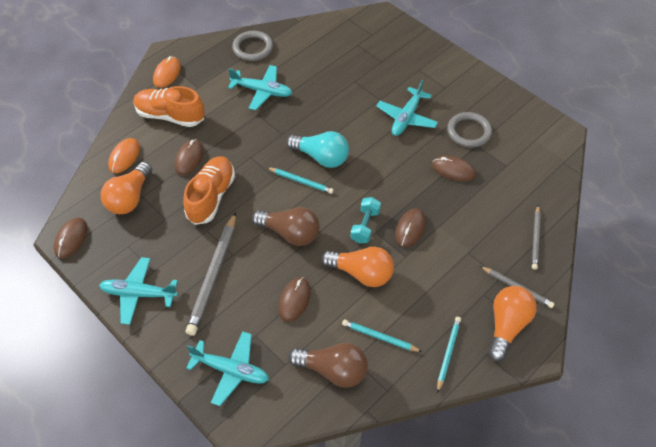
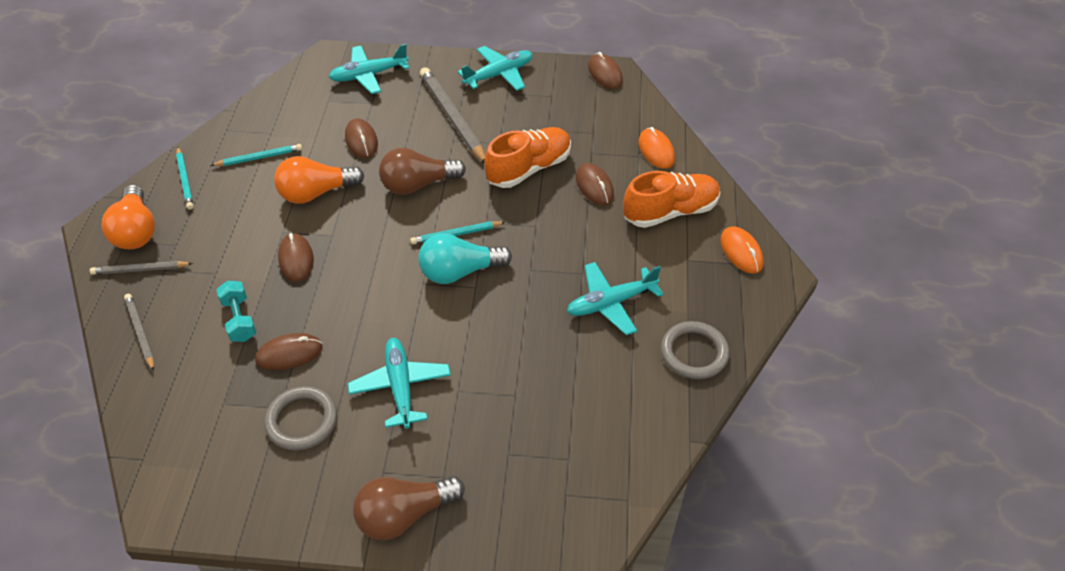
camera: 140 degrees right, 5 degrees down
orange light bulb [101,162,152,214] -> none
orange shoe [183,156,235,225] -> orange shoe turned 105 degrees counterclockwise [485,127,571,188]
brown light bulb [288,343,368,388] -> brown light bulb moved to [353,476,465,540]
turquoise dumbbell [351,197,381,243] -> turquoise dumbbell moved to [216,281,256,342]

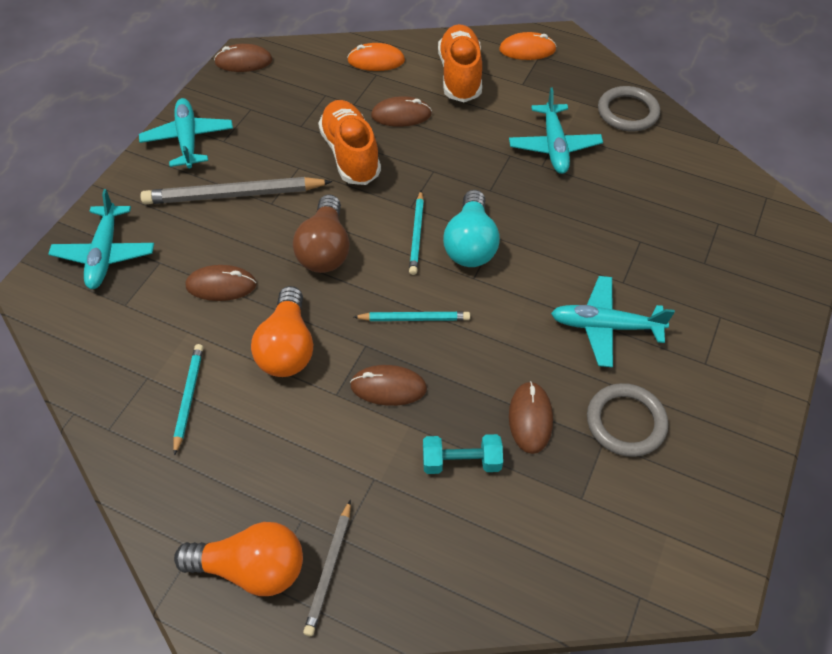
camera: 70 degrees left, 5 degrees up
grey pencil [124,294,154,371] -> none
turquoise pencil [176,147,194,210] -> turquoise pencil moved to [354,312,470,321]
brown light bulb [353,476,465,540] -> none

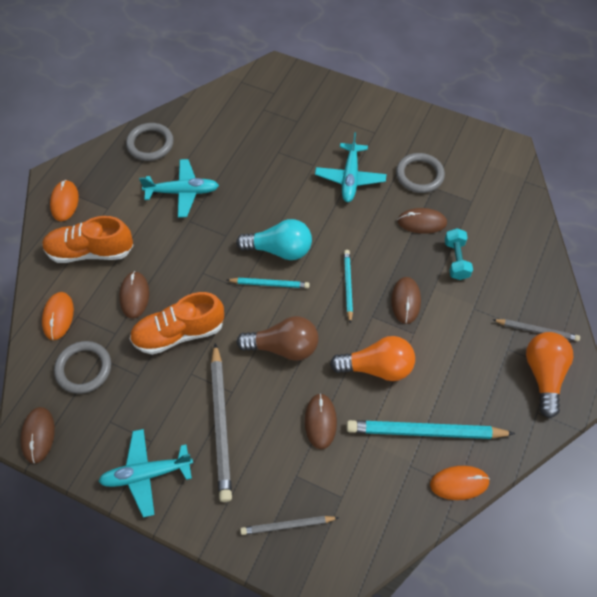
camera: 90 degrees left, 5 degrees up
turquoise plane [49,189,154,289] -> grey pencil [240,516,339,535]
turquoise pencil [173,344,203,456] -> turquoise pencil [347,420,515,439], size x1.79
none -> grey ring [54,341,111,394]
none -> orange mouse [430,466,490,500]

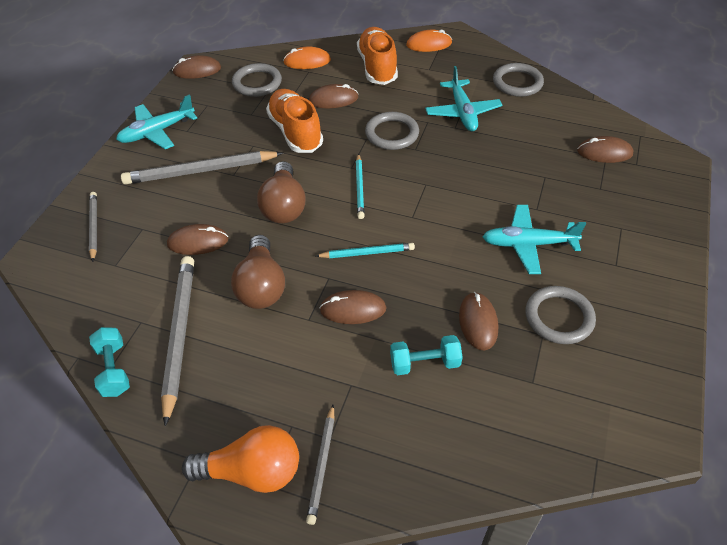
camera: 85 degrees right, 10 degrees down
turquoise plane [98,429,193,518] -> turquoise plane turned 105 degrees counterclockwise [116,94,197,149]
turquoise light bulb [236,219,312,260] -> none
orange light bulb [330,336,415,381] -> brown light bulb [231,235,285,309]
turquoise pencil [347,420,515,439] -> grey pencil [161,256,194,427]
orange mouse [430,466,490,500] -> turquoise dumbbell [89,327,130,397]
none -> grey ring [365,112,419,150]
none -> brown mouse [577,136,633,163]

